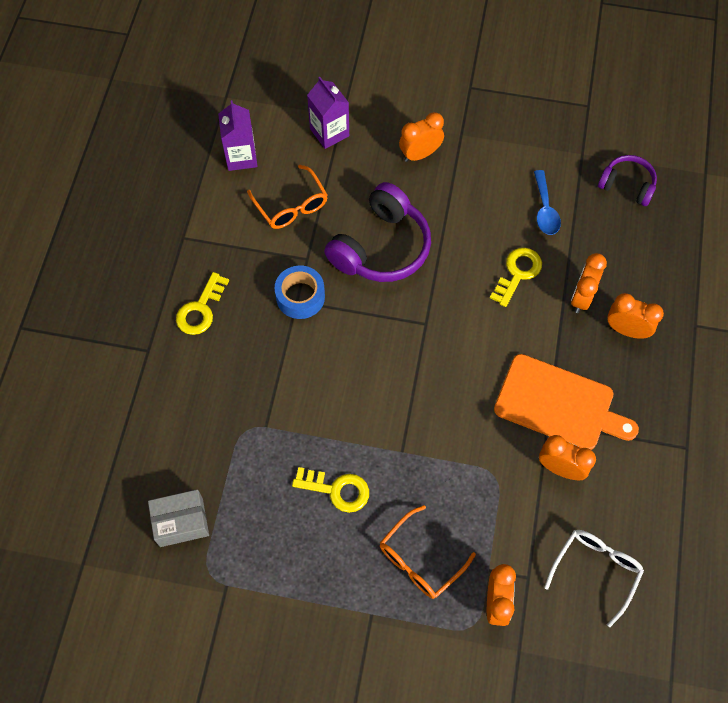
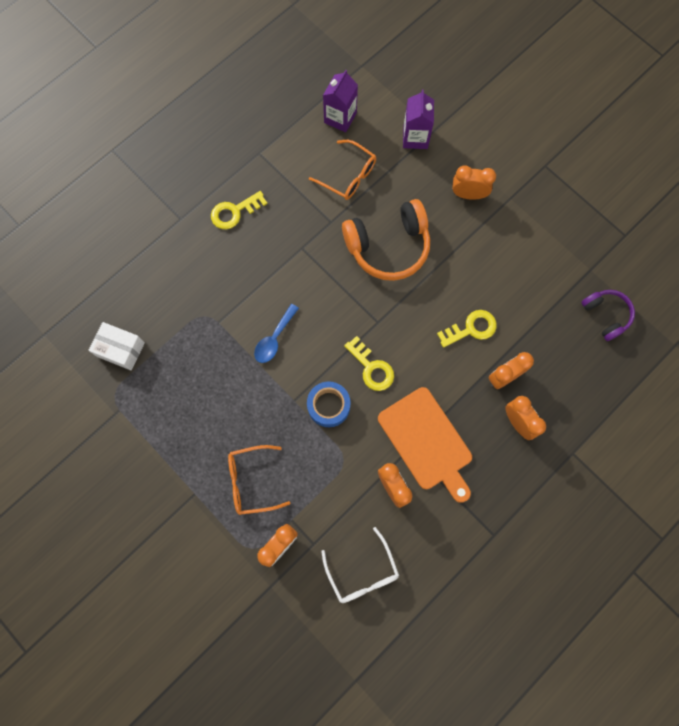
camera: 35 degrees right, 10 degrees up
grey box [148,489,209,547] -> white box [88,322,145,370]
orange glasses [247,165,328,229] -> orange glasses turned 60 degrees counterclockwise [309,140,376,200]
blue tape [275,265,325,319] -> blue tape moved to [307,382,350,427]
yellow key [292,467,369,513] -> yellow key moved to [344,336,394,391]
purple headphones [324,182,431,282] -> orange headphones [342,199,430,281]
blue spoon [534,170,561,235] -> blue spoon moved to [254,304,299,363]
white glasses [544,530,644,627] -> white glasses turned 90 degrees clockwise [321,527,399,603]

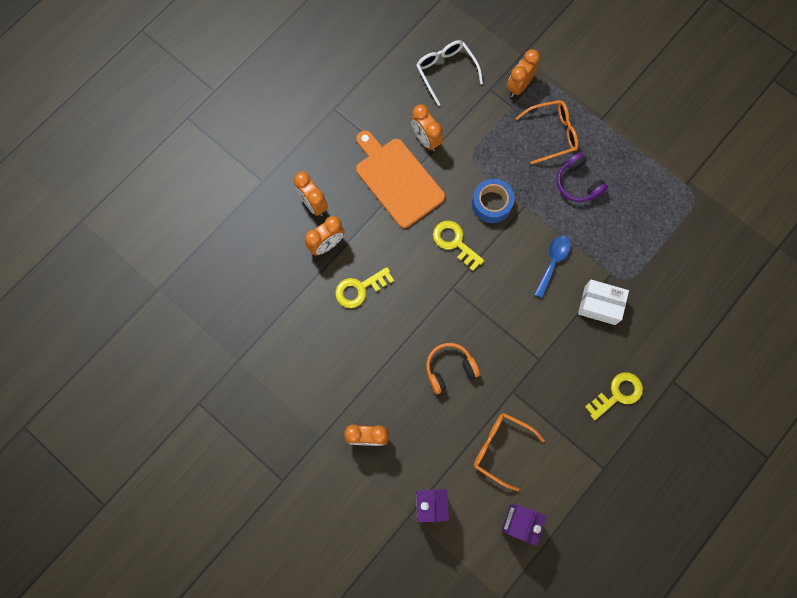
camera: 175 degrees right, 0 degrees up
white box [88,322,145,370] -> white box moved to [578,280,629,325]
orange headphones [342,199,430,281] -> orange headphones [426,343,480,394], size x0.57
purple headphones [581,290,635,341] -> purple headphones moved to [557,152,608,202]

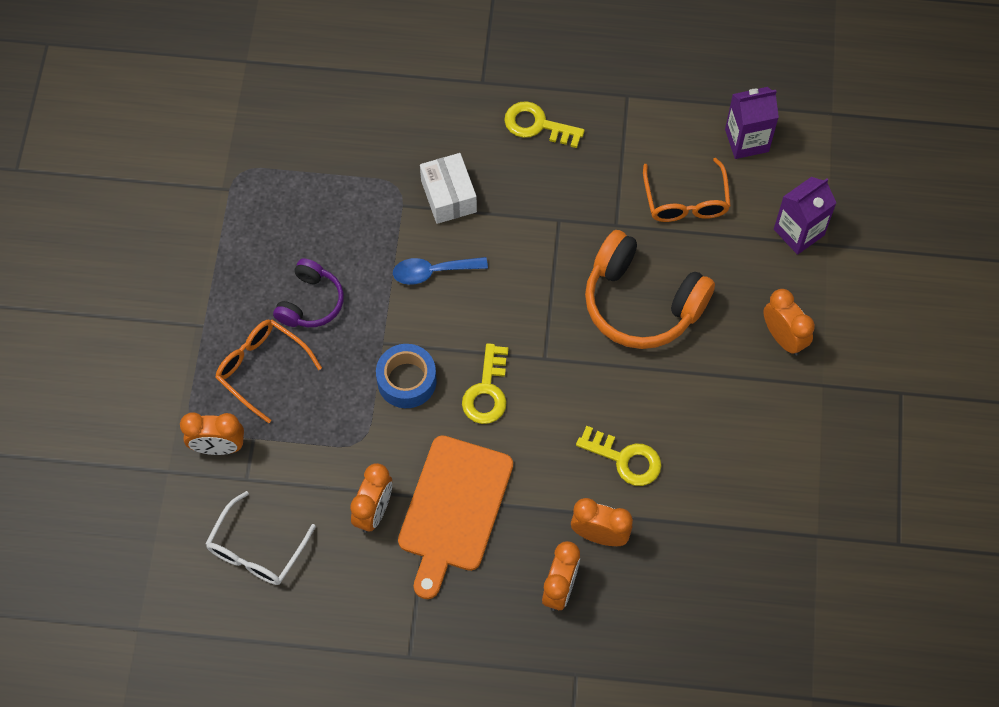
camera: 125 degrees left, 10 degrees down
orange headphones [426,343,480,394] -> orange headphones [585,230,715,349], size x1.75

